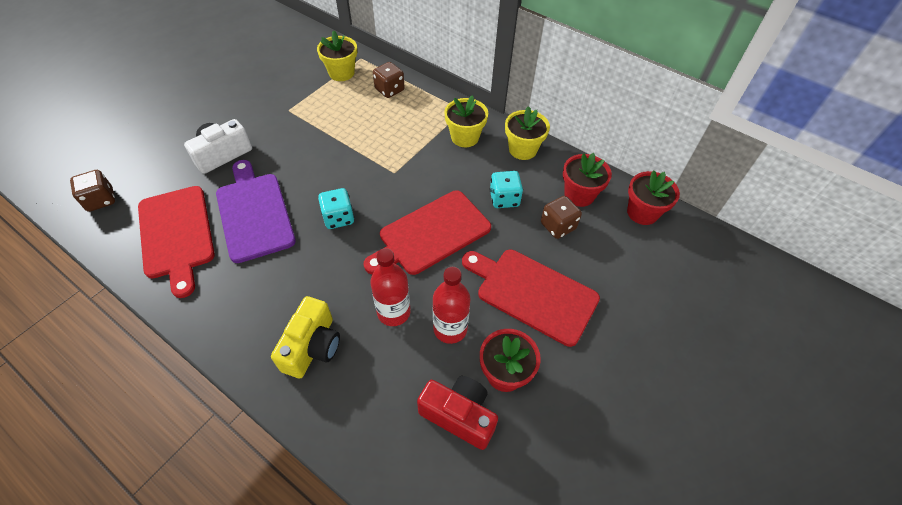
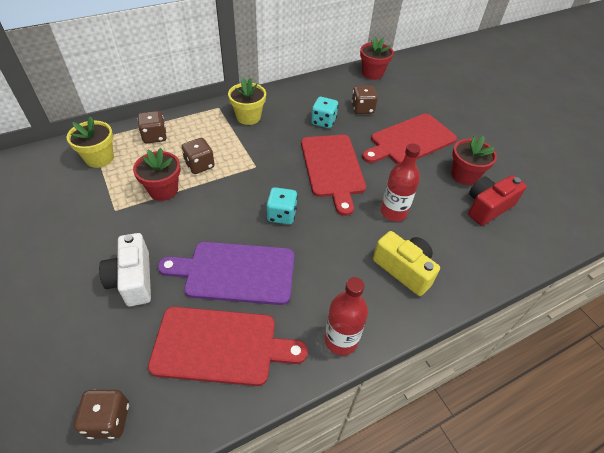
camera: 65 degrees left, 5 degrees down
red bottle [433,267,470,344] -> red bottle moved to [324,277,368,355]
yellow flower pot [505,106,550,160] -> none
red flower pot [563,153,612,207] -> red flower pot moved to [133,148,180,201]
none -> brown dice [181,138,215,174]

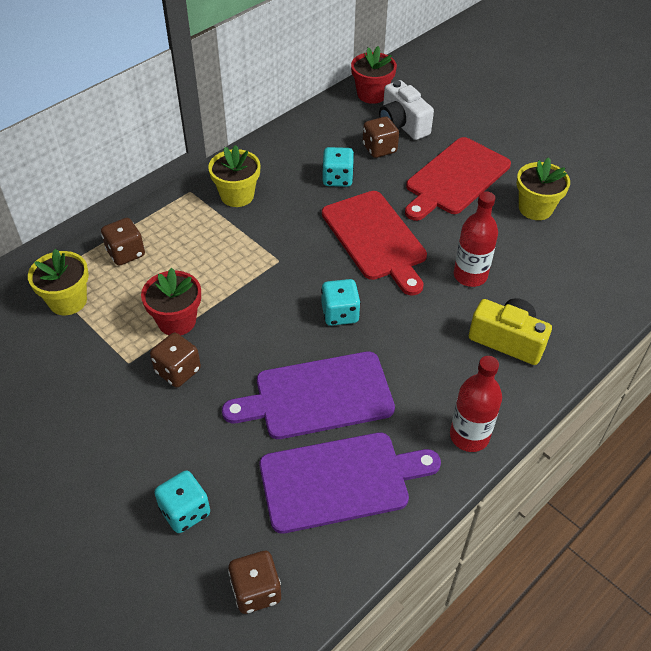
camera: 15 degrees left, 0 degrees up
white camera [99,233,151,306] -> white camera moved to [379,80,434,140]
red cutting board [148,307,308,386] -> purple cutting board [259,432,441,534]
brown dice [181,138,215,174] -> brown dice moved to [150,333,201,387]
red flower pot [451,136,497,185] -> yellow flower pot [517,157,570,220]
red camera [468,175,527,226] -> none
none -> turquoise dice [154,470,210,533]

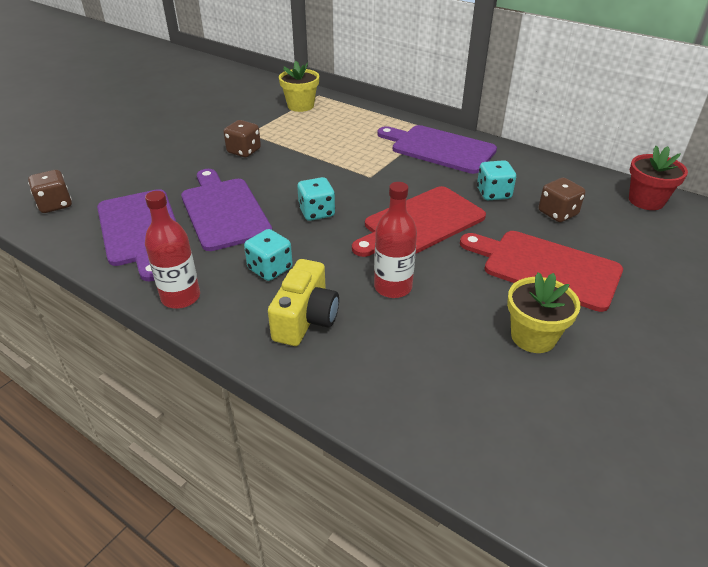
camera: 80 degrees right, 10 degrees down
brown dice [101,218,145,266] -> none
red flower pot [141,268,201,335] -> none
turquoise dice [154,470,210,533] -> turquoise dice moved to [244,229,293,281]
yellow flower pot [208,145,260,207] -> purple cutting board [377,125,497,174]
white camera [379,80,434,140] -> none

